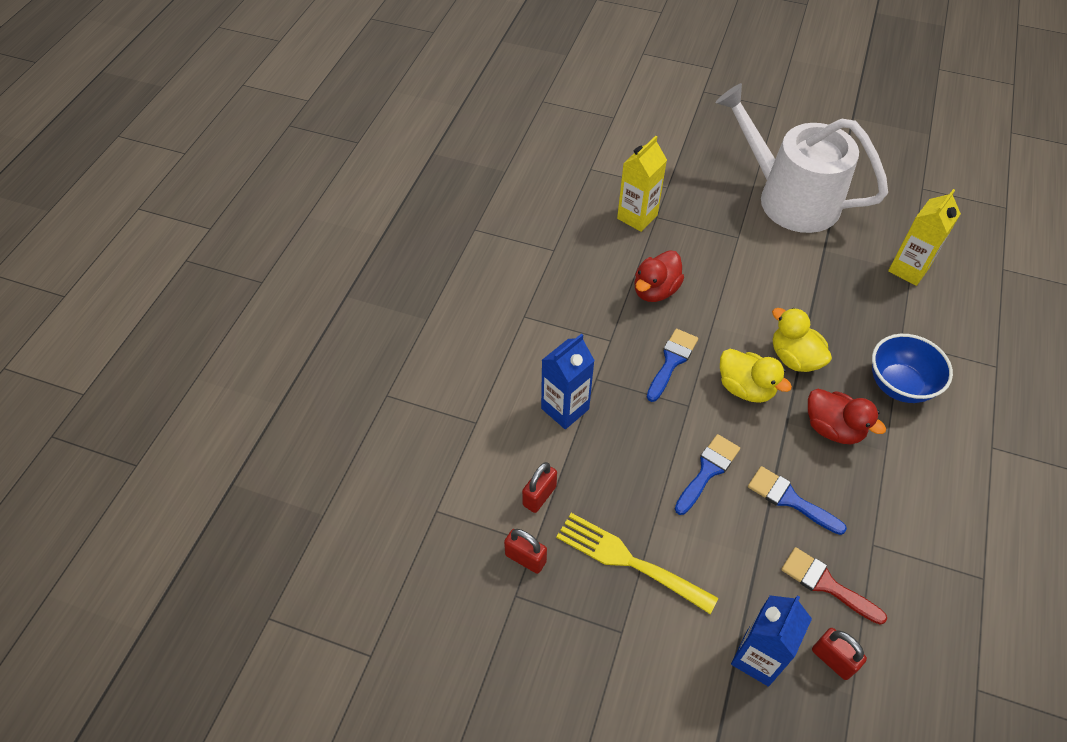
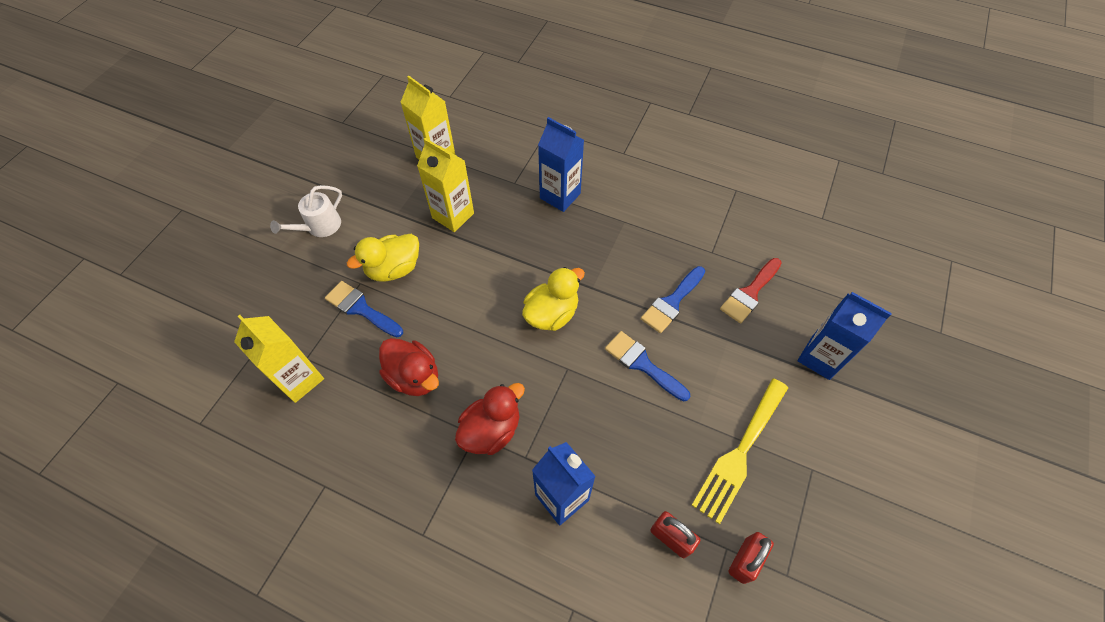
camera: 85 degrees left, 5 degrees up
blue brush [647,329,698,402] -> blue brush moved to [325,281,403,337]
white watering can [716,83,888,233] -> white watering can [270,185,342,237], size x0.40
yellow duck [772,308,832,372] -> yellow duck moved to [347,234,419,282]
red duck [808,389,886,444] -> red duck moved to [455,383,525,455]
red padlock [812,628,867,680] -> none
blue bowl [872,334,953,403] -> blue carton [538,117,584,212]
none -> yellow carton [417,138,474,232]

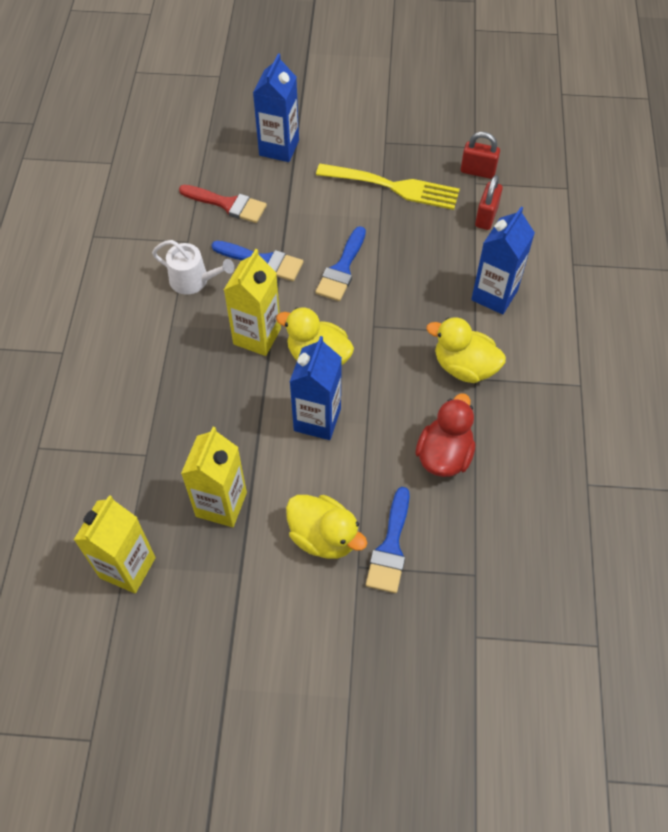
camera: 110 degrees left, 0 degrees up
yellow carton [234,315,324,403] -> yellow carton moved to [224,249,281,356]
white watering can [270,185,342,237] -> white watering can moved to [152,240,234,295]
red duck [455,383,525,455] -> yellow duck [427,317,506,383]
blue carton [538,117,584,212] -> blue carton moved to [290,336,342,440]

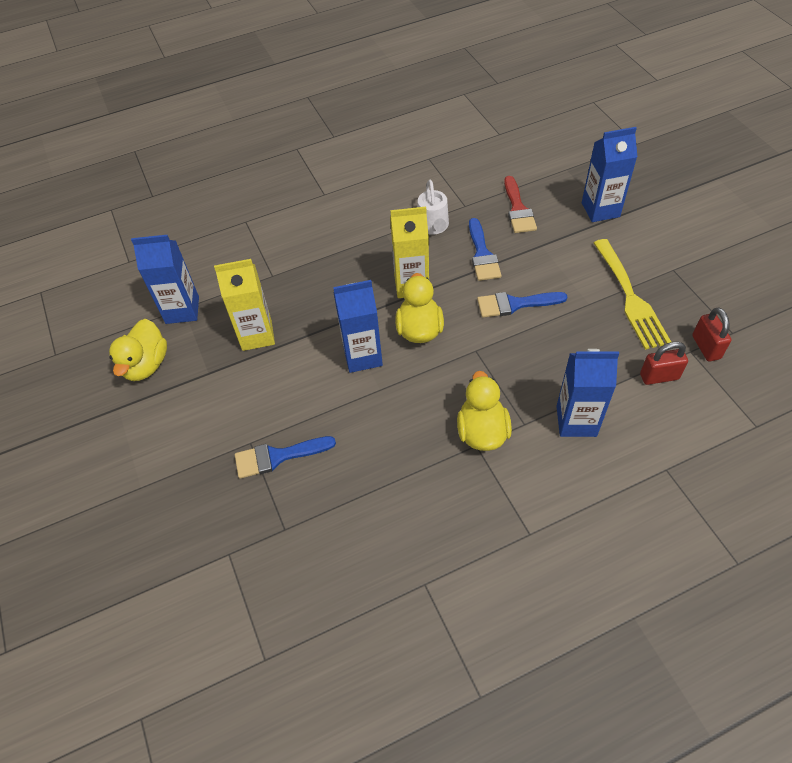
camera: 65 degrees right, 5 degrees down
yellow carton [74,495,156,593] -> blue carton [131,235,199,324]
yellow duck [286,495,367,559] -> yellow duck moved to [109,319,167,381]
red duck [415,393,476,477] -> none

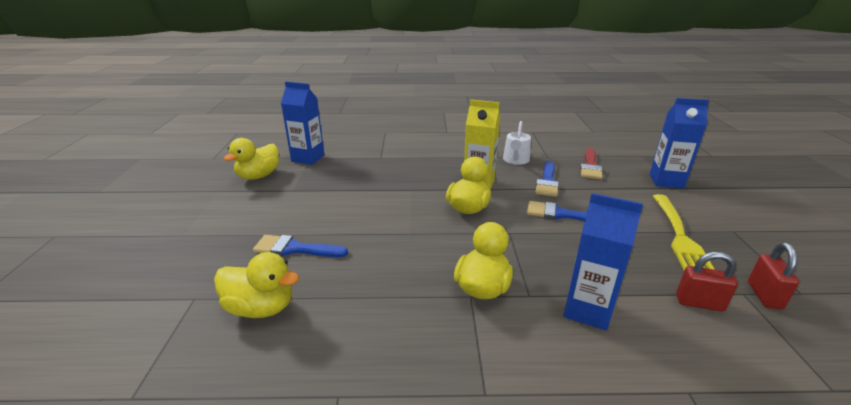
camera: 20 degrees right, 25 degrees down
yellow carton [214,259,275,351] -> none
blue carton [333,280,383,373] -> none
none -> yellow duck [214,252,299,318]

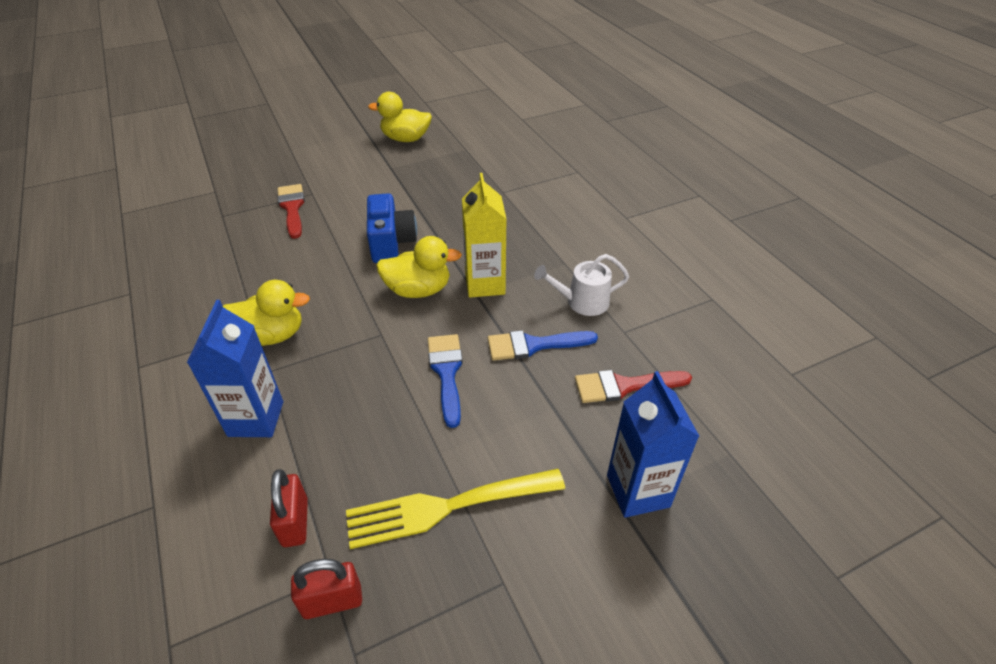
camera: 65 degrees right, 15 degrees up
yellow duck [214,252,299,318] -> none
blue brush [253,235,348,257] -> red brush [277,184,305,239]
blue carton [281,81,324,165] -> none
none -> blue camera [367,193,417,263]

